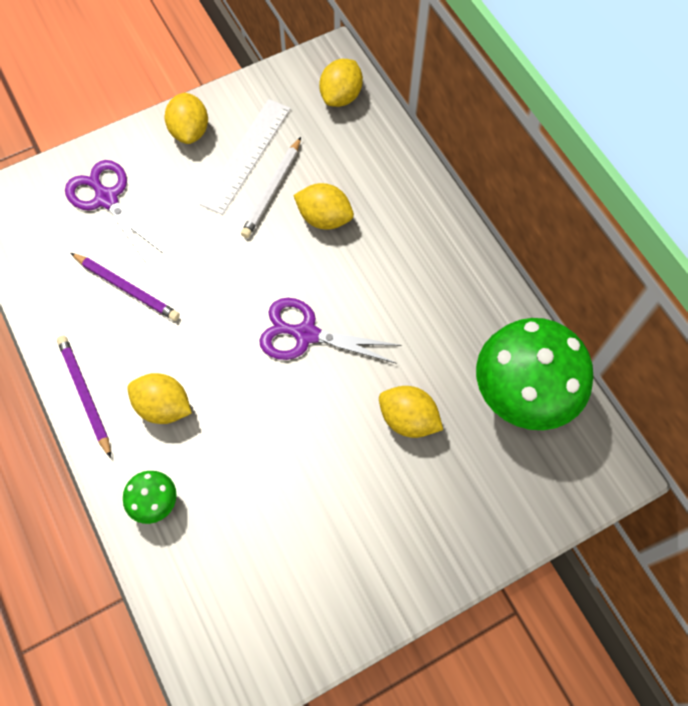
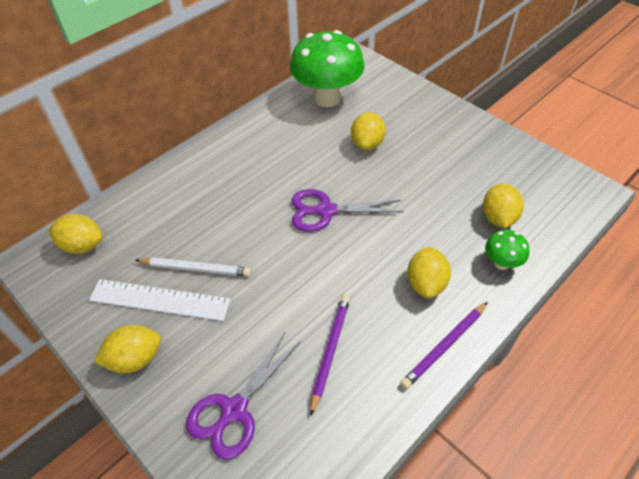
camera: 105 degrees left, 15 degrees down
purple scissors [259,298,401,364] -> purple scissors turned 90 degrees clockwise [291,189,404,232]
yellow lemon [293,183,354,229] -> yellow lemon moved to [483,183,524,228]

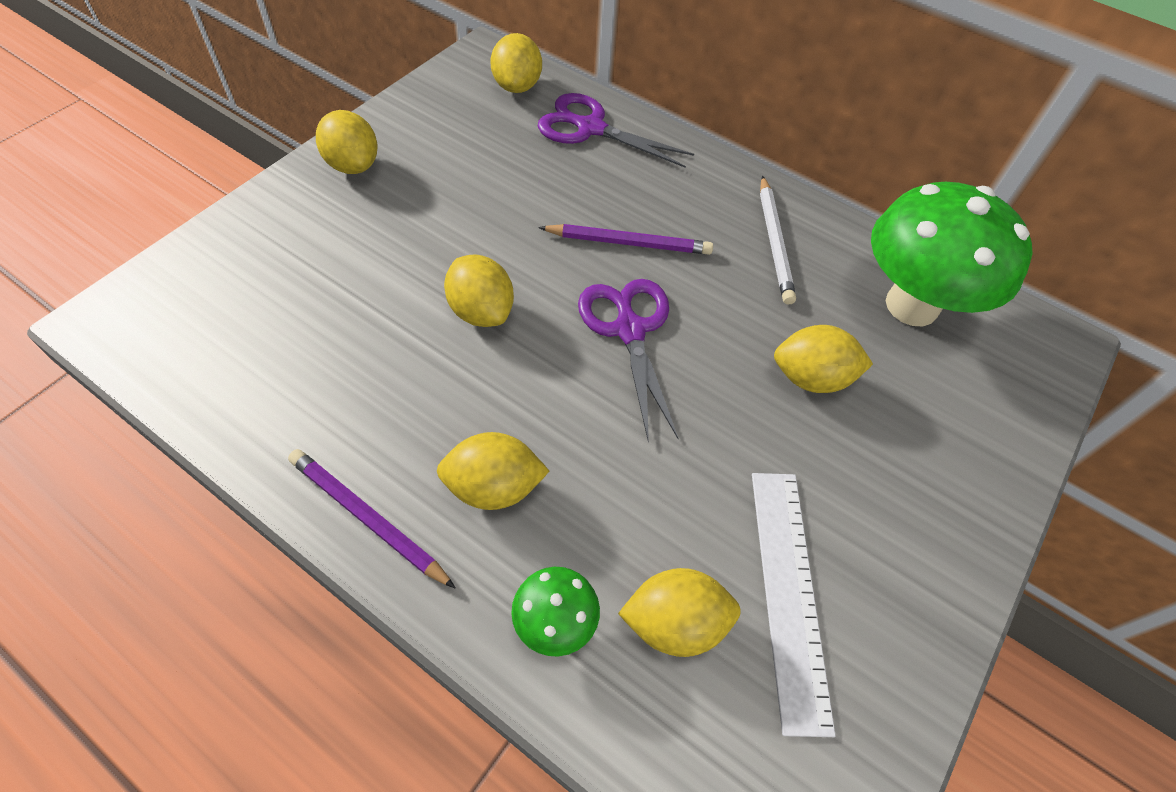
camera: 75 degrees right, 5 degrees up
white ruler [89,279,231,321] -> white ruler moved to [752,473,836,737]
white pencil [135,257,251,277] -> white pencil moved to [760,175,796,305]
purple scissors [186,332,301,460] -> purple scissors moved to [538,93,694,168]
purple pencil [310,295,350,416] -> purple pencil moved to [538,224,713,255]
none -> yellow lemon [444,255,514,327]

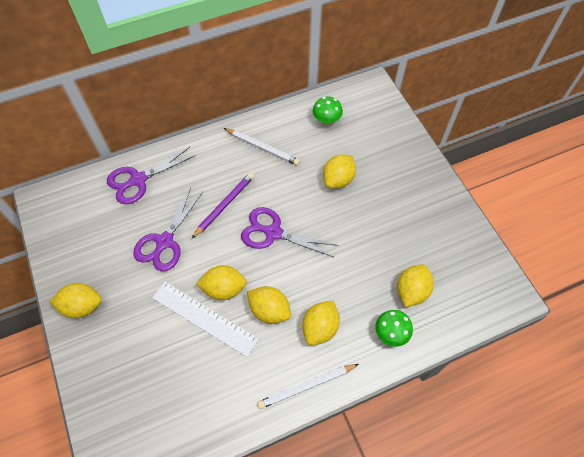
camera: 55 degrees left, 5 degrees up
purple pencil [288,449,455,588] -> white pencil [257,364,359,409]
yellow lemon [490,33,542,93] -> yellow lemon moved to [247,286,291,324]
white ruler [752,473,836,737] -> white ruler moved to [152,282,259,357]
green mushroom [871,182,1033,326] -> green mushroom [313,96,343,126], size x0.45
none -> purple scissors [133,188,203,271]

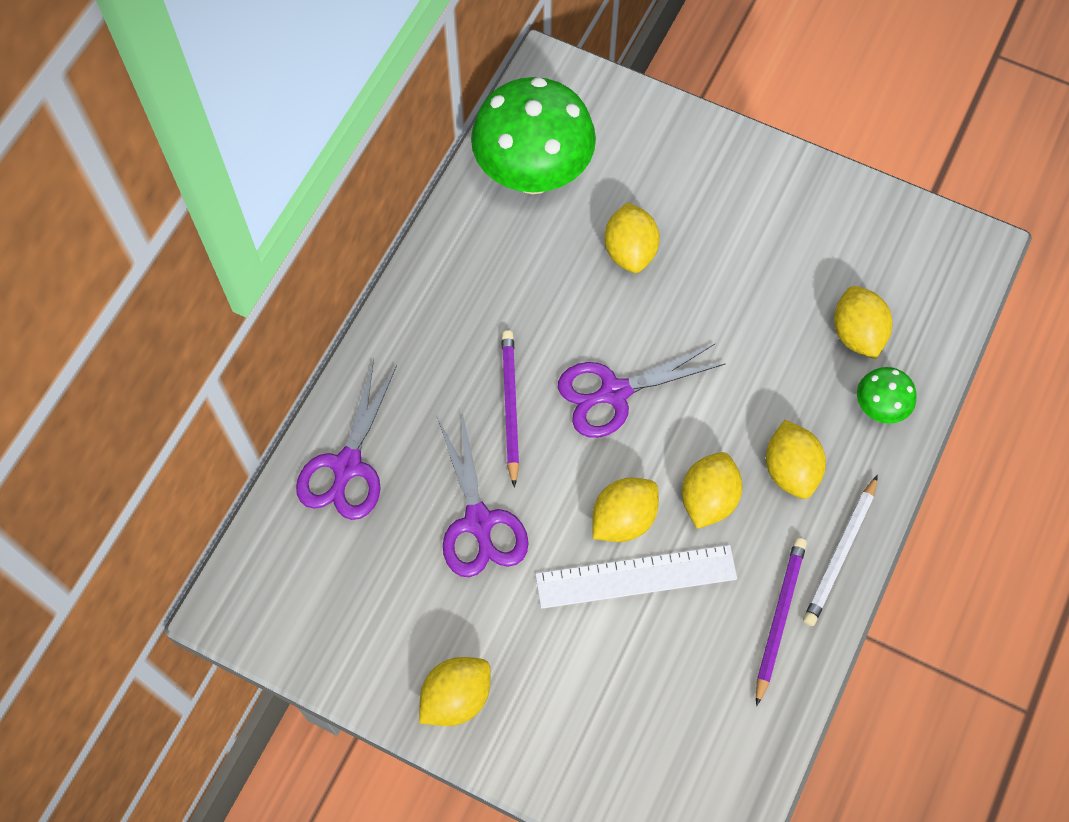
camera: 40 degrees left, 5 degrees up
white pencil [224,128,300,166] -> none
yellow lemon [247,286,291,324] -> yellow lemon turned 60 degrees counterclockwise [682,452,742,529]
green mushroom [313,96,343,126] -> green mushroom [471,77,596,194], size x2.20
none -> purple pencil [756,538,807,706]

